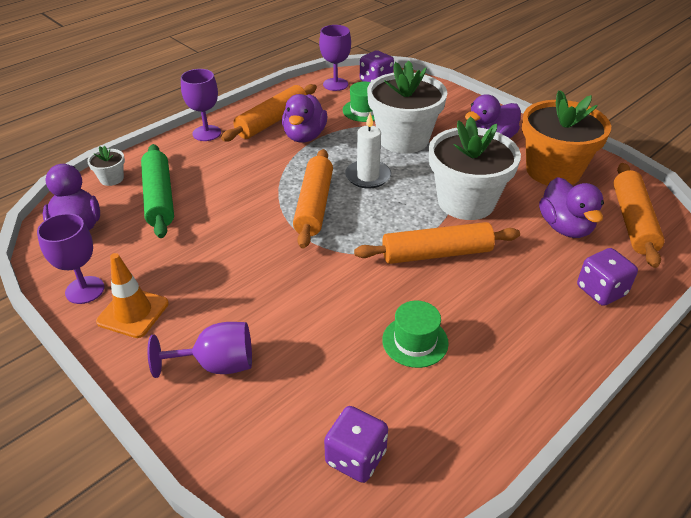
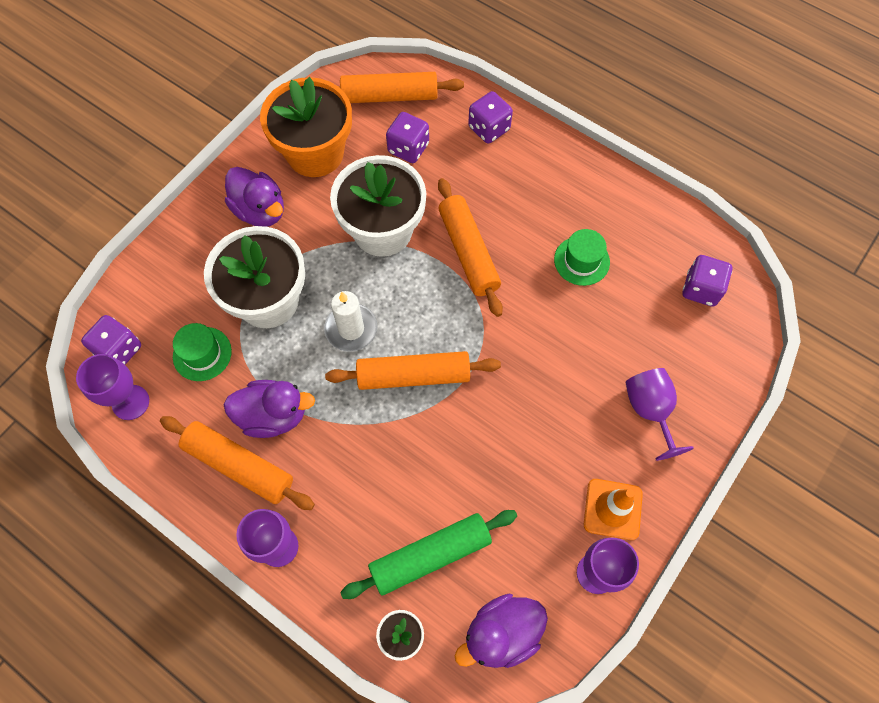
camera: 100 degrees left, 25 degrees up
purple duck [539,177,604,238] -> purple dice [386,112,429,163]

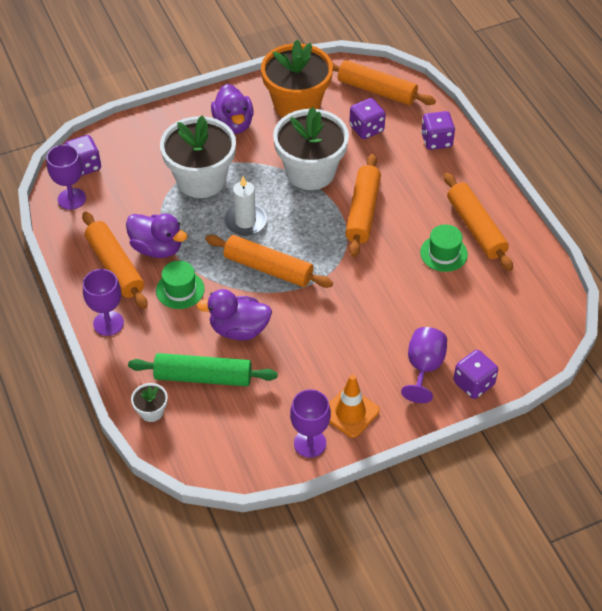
camera: 30 degrees right, 15 degrees down
green hat [173,323,232,381] -> green hat moved to [156,261,205,309]
purple duck [455,593,548,668] -> purple duck moved to [196,289,272,341]
purple dice [683,255,732,307] -> purple dice moved to [453,350,498,399]
none -> orange rolling pin [444,173,513,271]

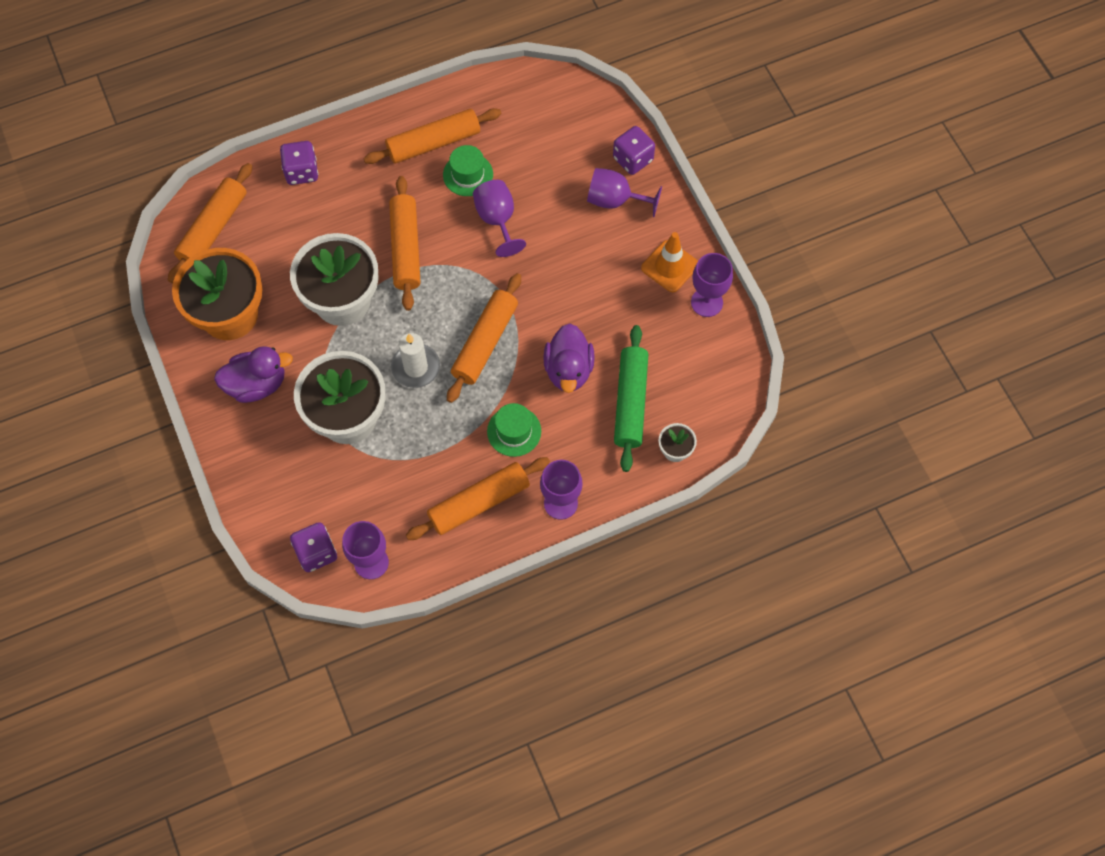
camera: 90 degrees left, 15 degrees up
purple duck [126,214,187,258] -> none
orange rolling pin [345,154,381,257] -> orange rolling pin turned 75 degrees clockwise [389,176,420,311]
purple dice [349,98,386,139] -> none
none -> purple goblet [473,180,526,257]

